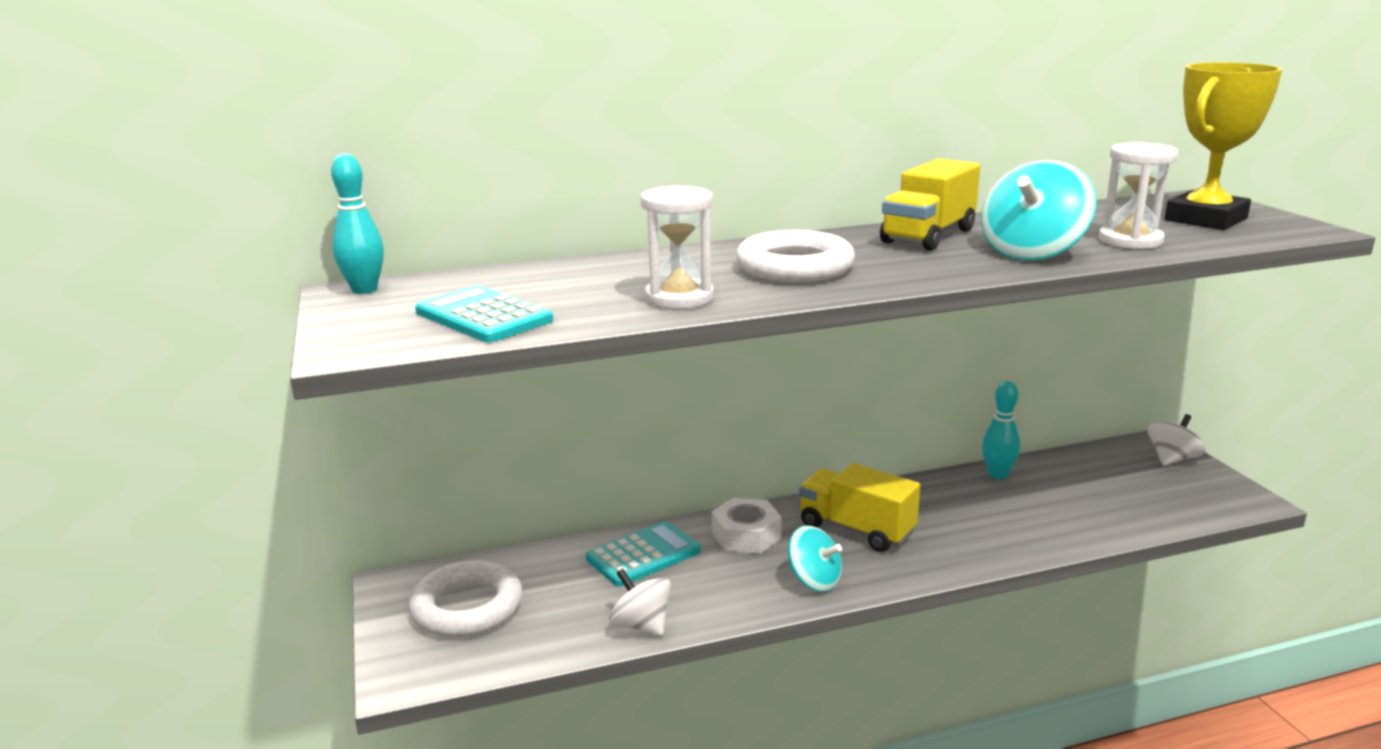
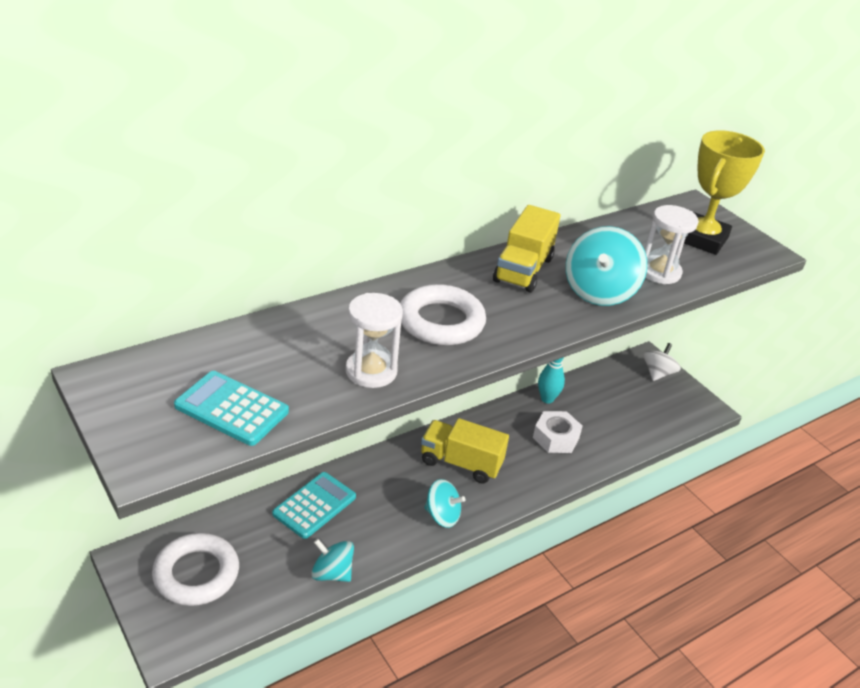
camera: 20 degrees left, 15 degrees up
turquoise bowling pin [331,154,384,294] -> none
white spinning top [609,569,671,636] -> turquoise spinning top [311,539,354,582]
white nut [712,498,782,554] -> white nut moved to [533,411,583,453]

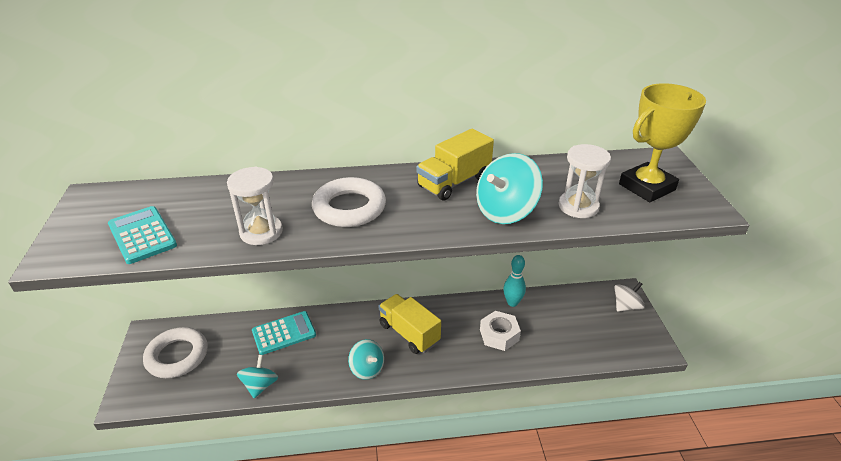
camera: 30 degrees right, 0 degrees up
turquoise spinning top [311,539,354,582] -> turquoise spinning top turned 45 degrees clockwise [237,355,278,398]

